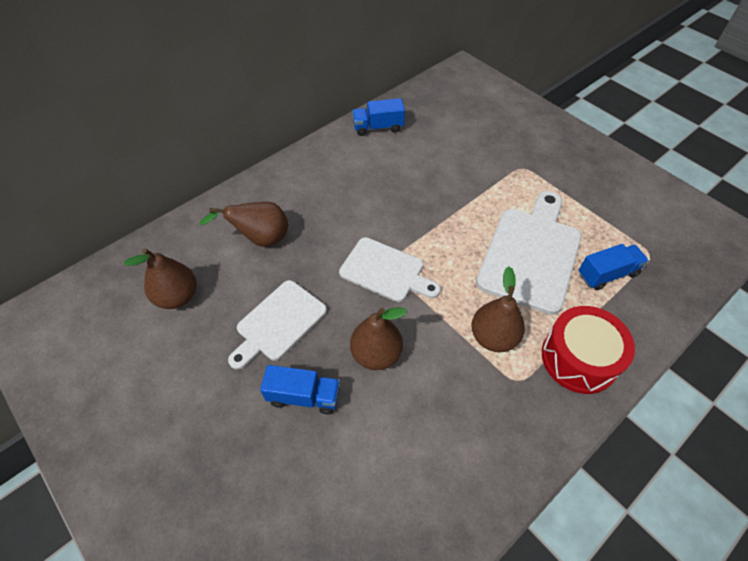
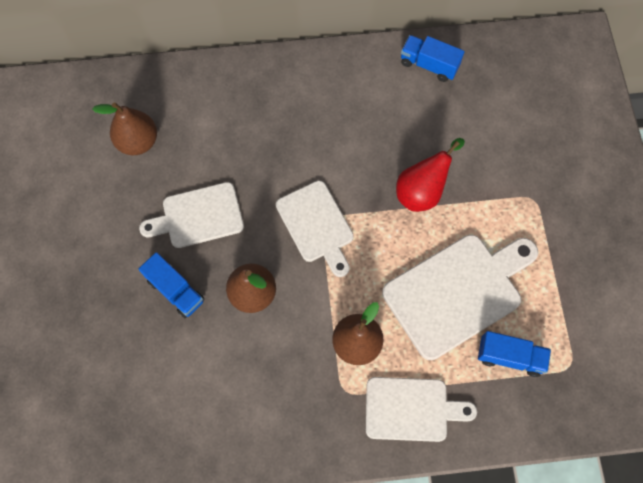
camera: 35 degrees right, 15 degrees up
brown pear [199,202,288,247] -> none
red drum [542,306,635,394] -> white cutting board [366,377,477,442]
none -> red pear [396,138,465,212]

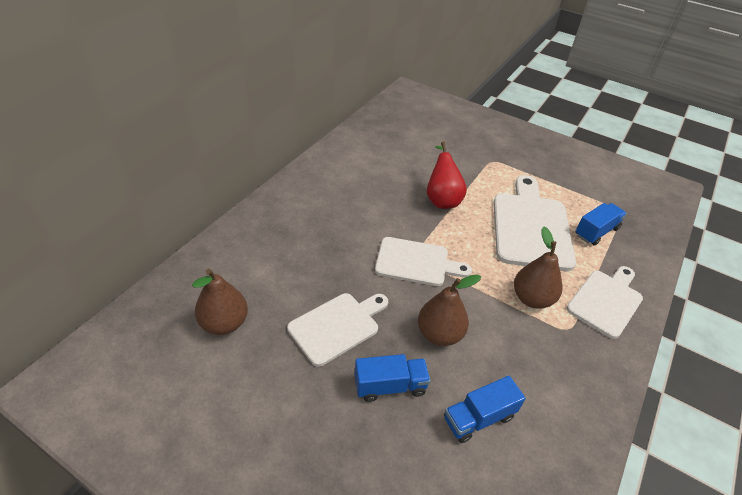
camera: 55 degrees left, 25 degrees down
white cutting board [139,182,244,248] -> white cutting board turned 150 degrees counterclockwise [287,293,388,367]
blue truck [401,35,465,82] -> blue truck moved to [444,376,526,443]

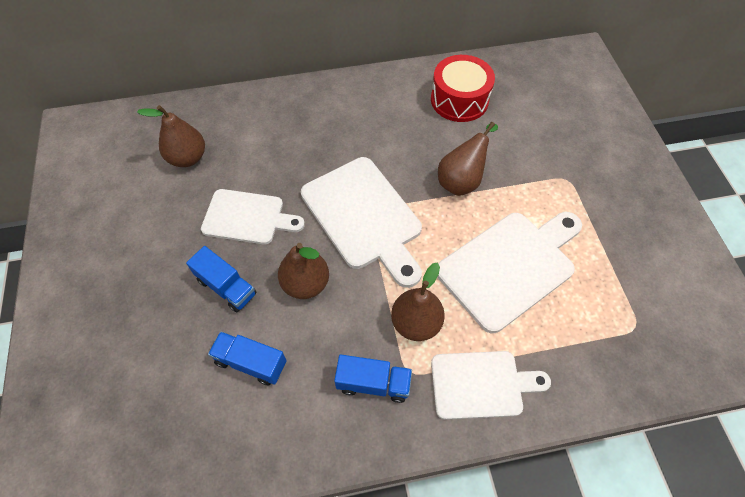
camera: 50 degrees right, 15 degrees up
white cutting board [375,237,472,286] -> white cutting board [301,157,422,288], size x1.54
red pear [427,141,467,209] -> brown pear [438,122,498,196]
blue truck [575,203,627,246] -> blue truck moved to [334,355,412,403]
none -> red drum [431,55,495,122]

